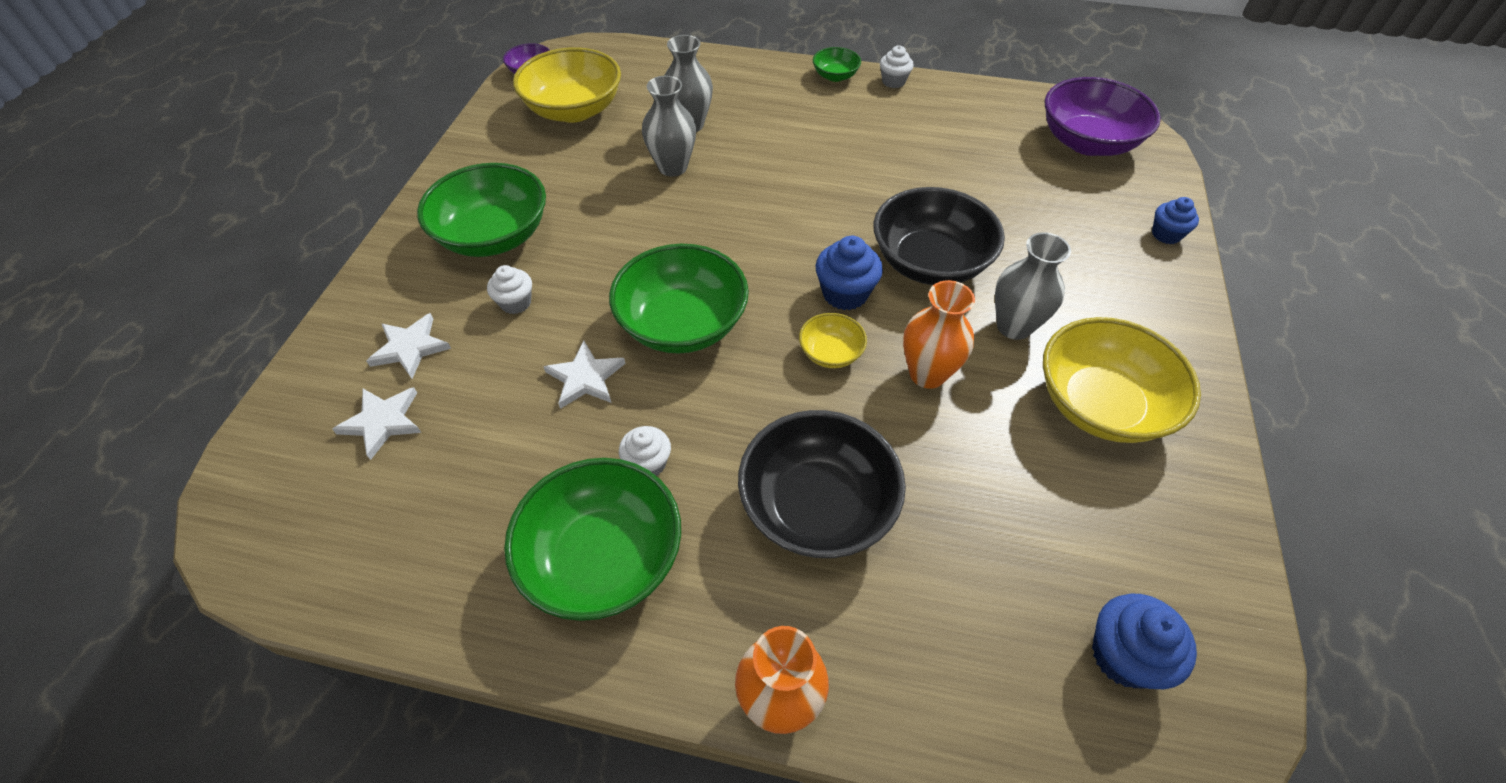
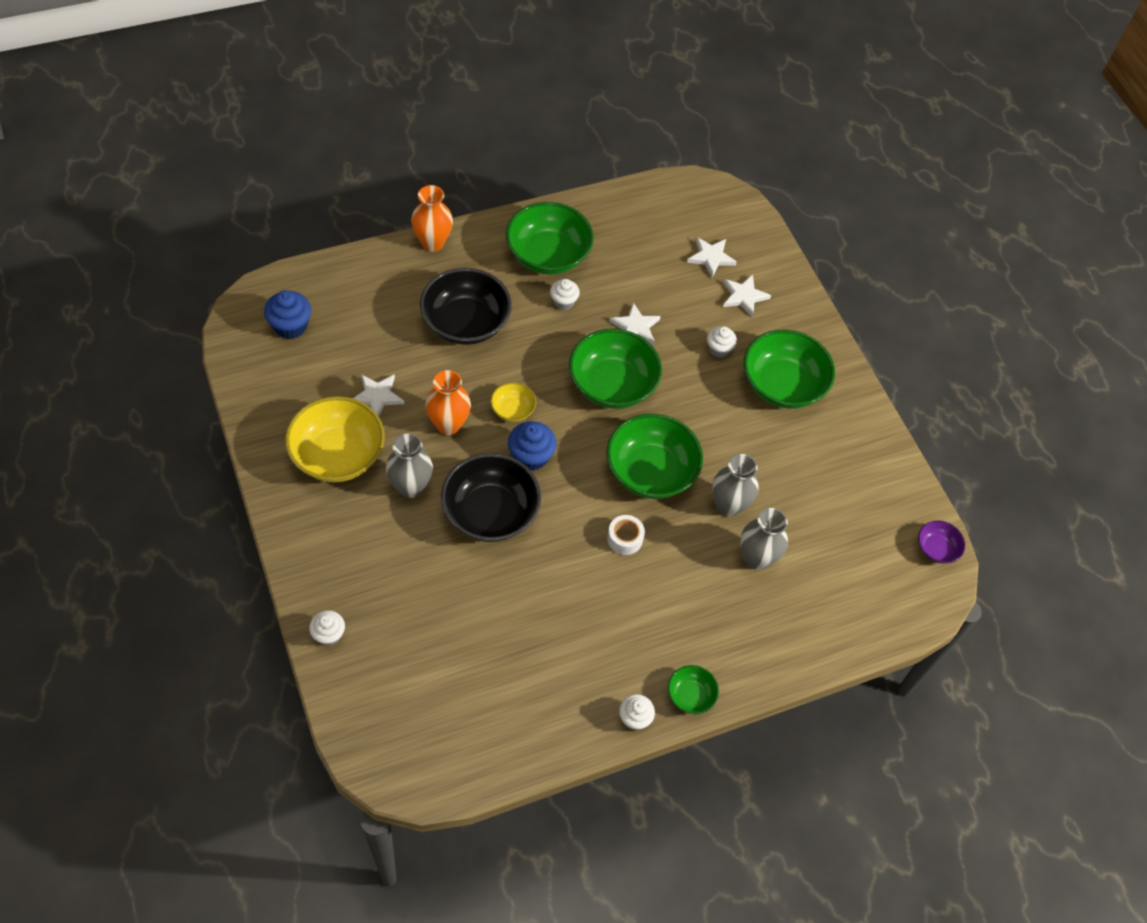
camera: 140 degrees right, 5 degrees up
yellow bowl [513,47,621,123] -> none
purple bowl [1044,77,1161,156] -> none
blue cupcake [1152,197,1199,244] -> white cupcake [309,610,345,646]
none -> white star [353,374,404,416]
none -> green bowl [606,414,703,499]
none -> white tape [607,515,645,555]

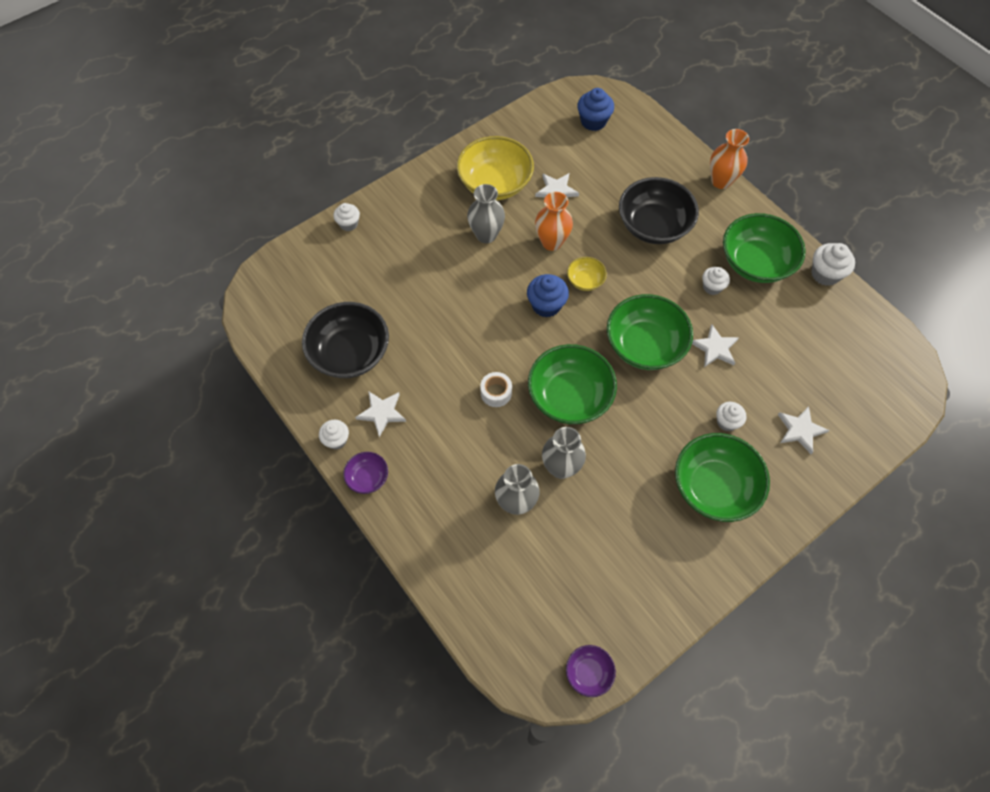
camera: 80 degrees right, 5 degrees up
black bowl [441,453,541,542] -> black bowl moved to [302,302,389,378]
green bowl [668,665,719,714] -> purple bowl [343,452,388,494]
white star [687,237,737,277] -> white star moved to [355,391,406,437]
none -> white cupcake [811,243,855,286]

